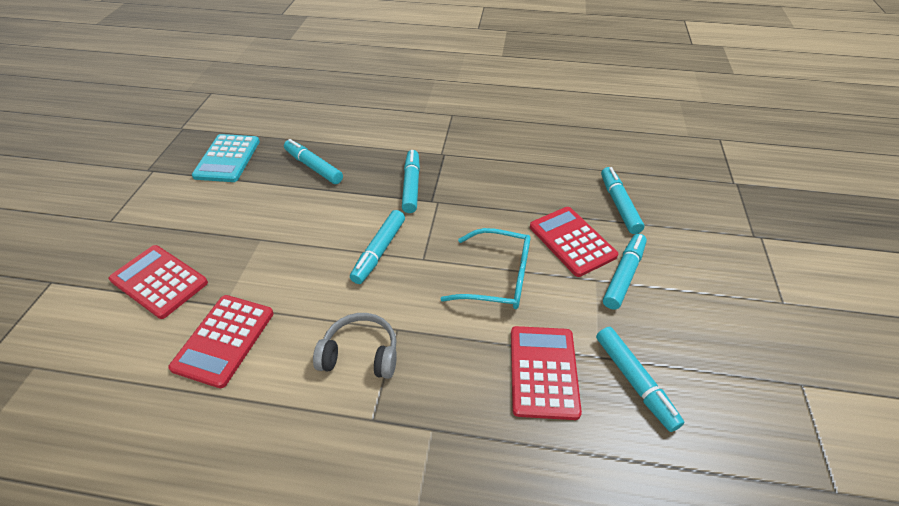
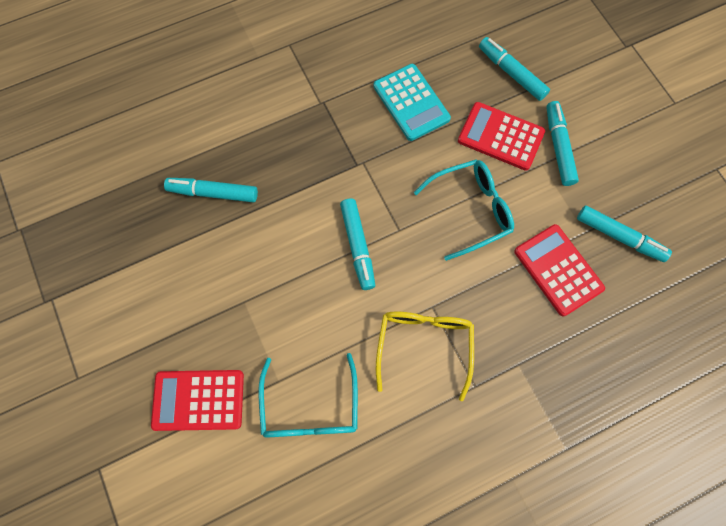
camera: 35 degrees left, 25 degrees up
red calculator [168,295,274,388] -> turquoise glasses [258,353,358,438]
turquoise calculator [192,134,260,182] -> turquoise calculator moved to [374,64,451,141]
grey headphones [313,313,397,379] -> yellow glasses [376,312,474,401]
turquoise marker [402,150,420,213] -> none

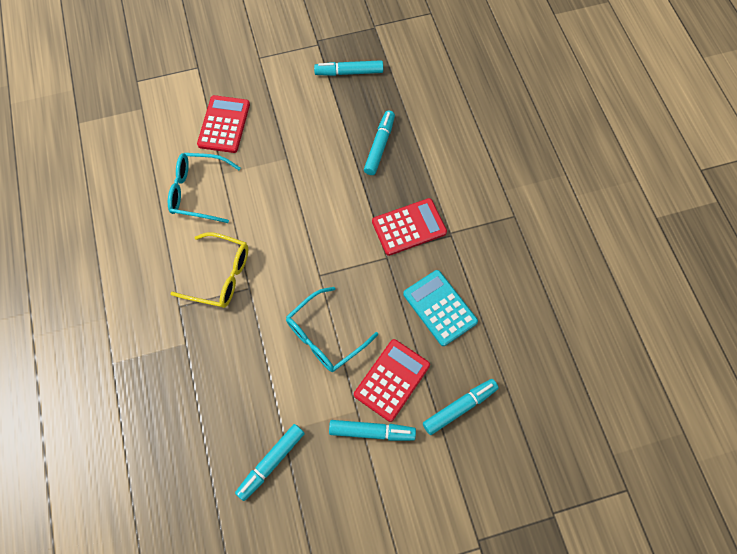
camera: 100 degrees right, 5 degrees down
turquoise marker [340,198,375,290] -> turquoise marker moved to [314,60,383,76]
turquoise calculator [374,64,451,141] -> turquoise calculator turned 75 degrees clockwise [403,270,478,346]
turquoise glasses [414,159,514,261] -> turquoise glasses turned 60 degrees clockwise [286,287,378,372]
red calculator [514,224,605,317] -> red calculator moved to [372,198,447,256]

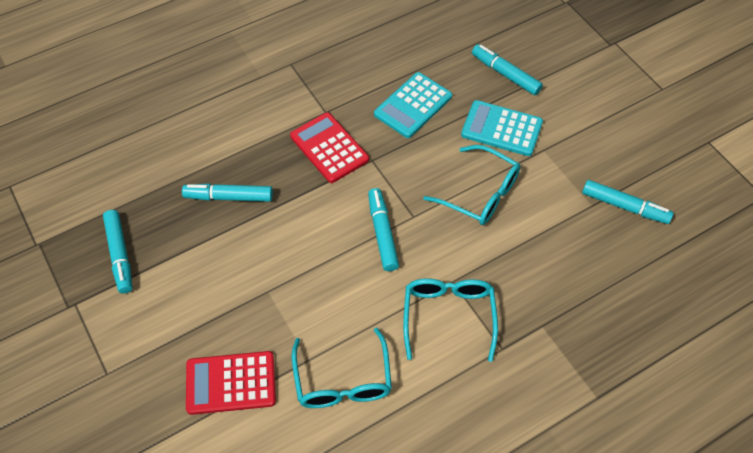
camera: 105 degrees left, 10 degrees down
yellow glasses [170,233,248,308] -> turquoise glasses [403,278,498,362]
turquoise marker [329,420,416,441] -> turquoise marker moved to [368,188,399,271]
red calculator [354,339,430,422] -> turquoise calculator [461,100,543,156]

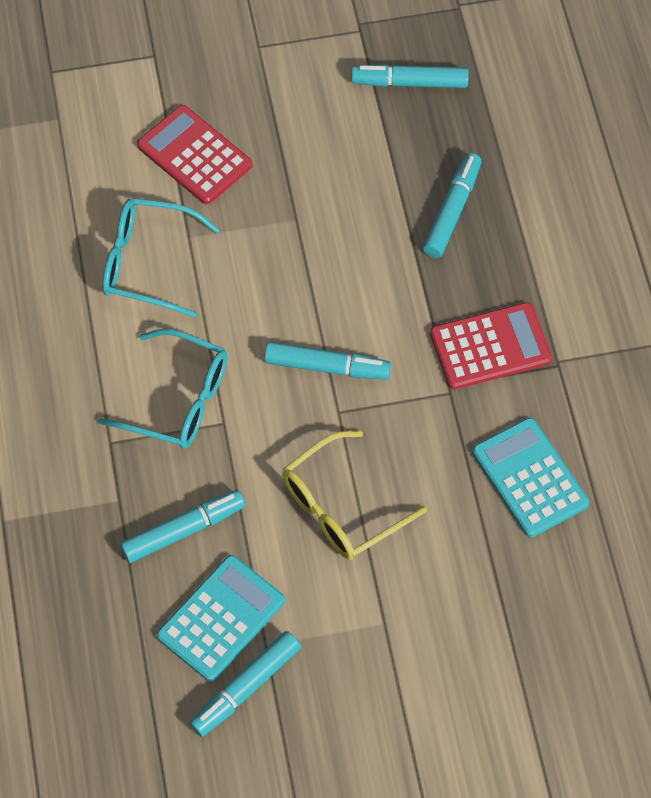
camera: 110 degrees right, 5 degrees up
red calculator [186,351,276,415] -> red calculator turned 60 degrees counterclockwise [137,105,252,205]
turquoise glasses [423,145,520,225] -> yellow glasses [282,431,427,560]
turquoise calculator [461,100,543,156] -> turquoise calculator moved to [157,555,285,682]
turquoise marker [472,44,543,95] -> turquoise marker moved to [120,490,245,563]

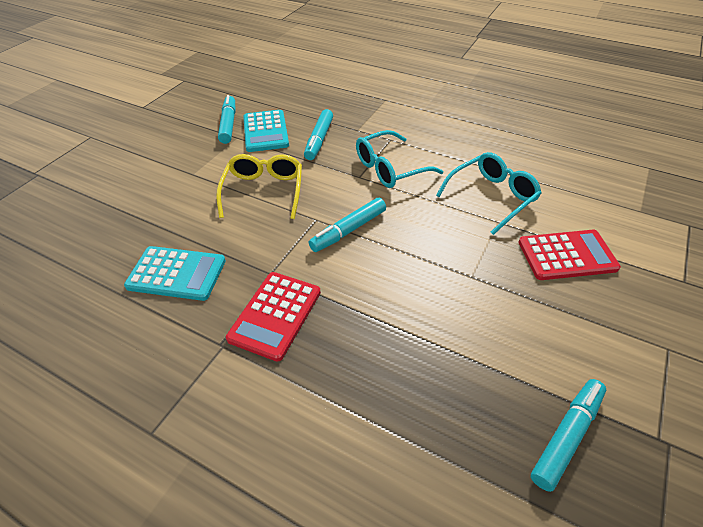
camera: 130 degrees right, 15 degrees down
turquoise marker [423,153,481,258] -> none

